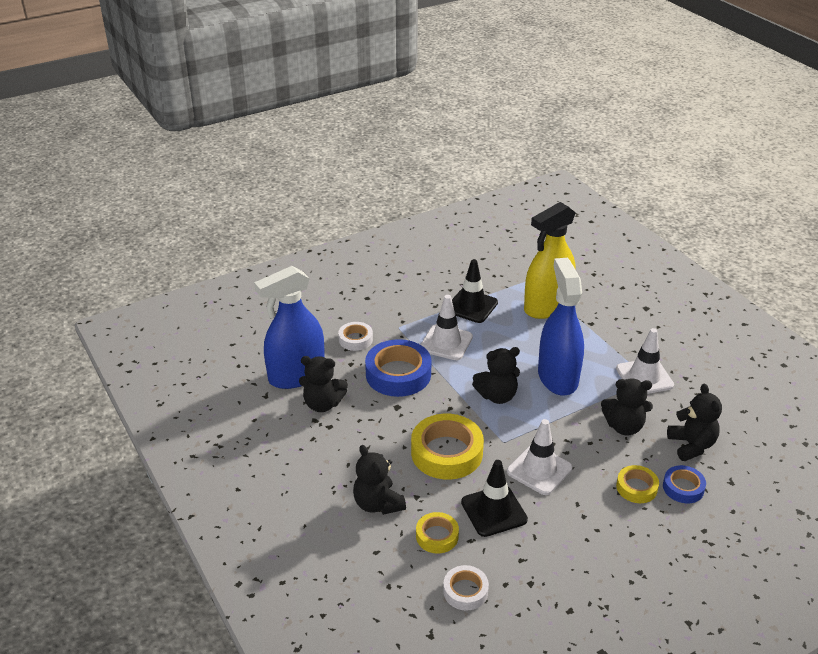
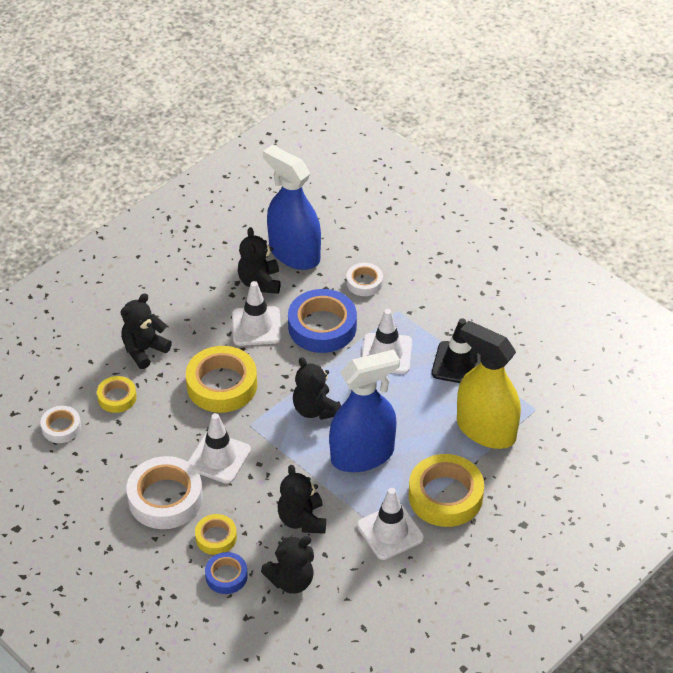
camera: 75 degrees right, 10 degrees up
black traffic cone [461,460,528,537] -> none
none -> white tape [126,456,203,529]
none -> white traffic cone [232,281,281,346]
none -> yellow tape [409,454,484,527]

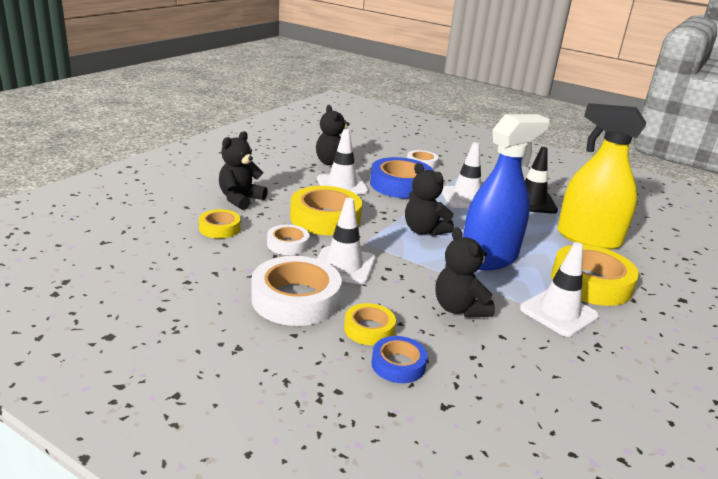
camera: 15 degrees left, 20 degrees down
white tape [40,406,81,443] -> white tape moved to [267,225,310,255]
black teddy bear [261,536,314,594] -> none
blue spray bottle [263,145,321,270] -> none

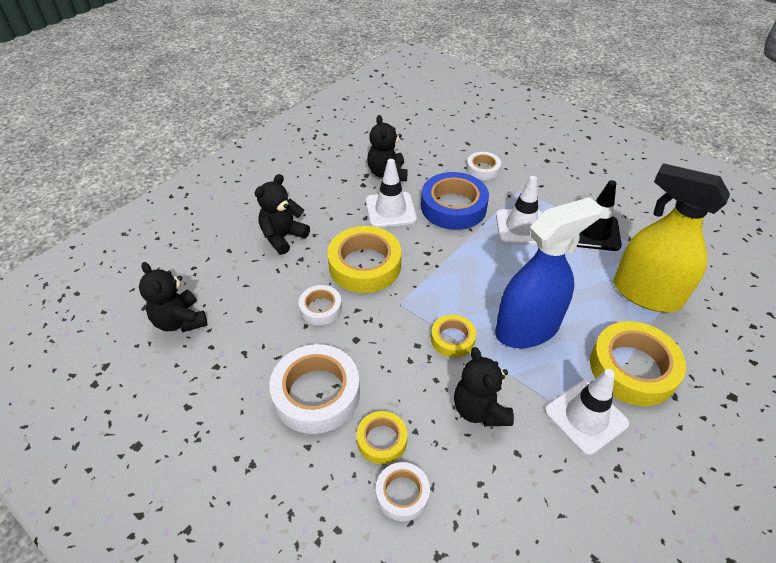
camera: 10 degrees right, 20 degrees up
yellow tape [199,209,241,238] -> yellow tape moved to [431,315,476,358]
white traffic cone [317,198,376,284] -> none
blue tape [371,336,428,383] -> white tape [376,462,430,521]
black teddy bear [405,163,454,236] -> black teddy bear moved to [139,262,208,332]

